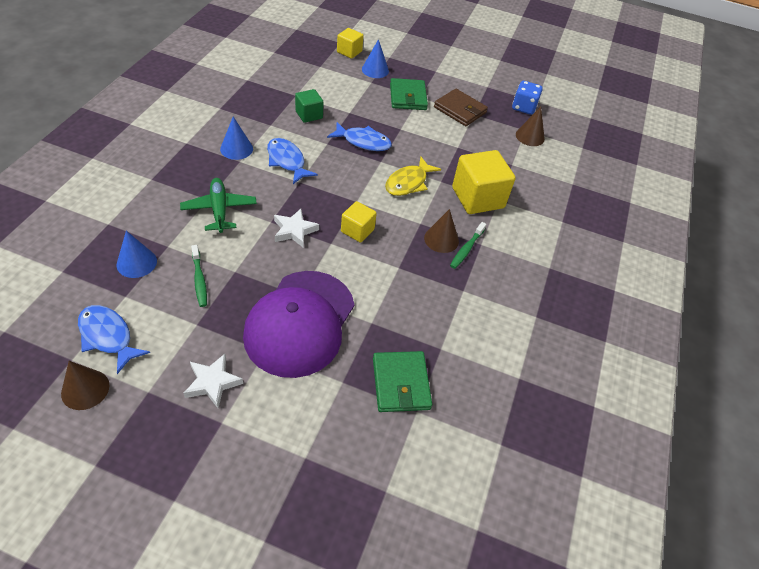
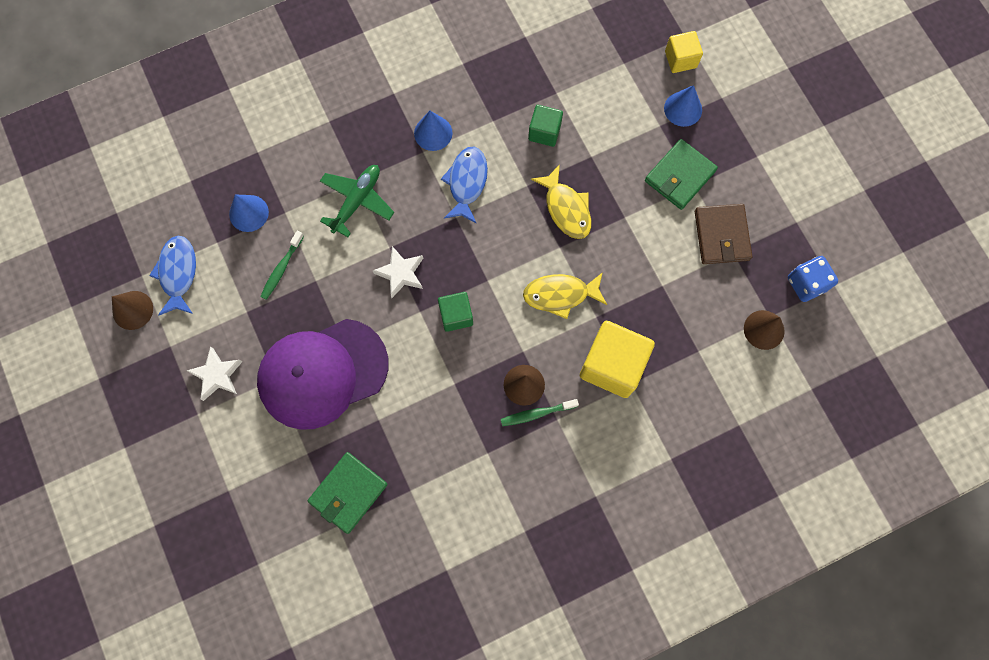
camera: 50 degrees right, 25 degrees up
blue fish [327,122,392,151] -> yellow fish [531,164,591,239]
yellow cube [341,201,377,243] -> green cube [438,292,473,332]

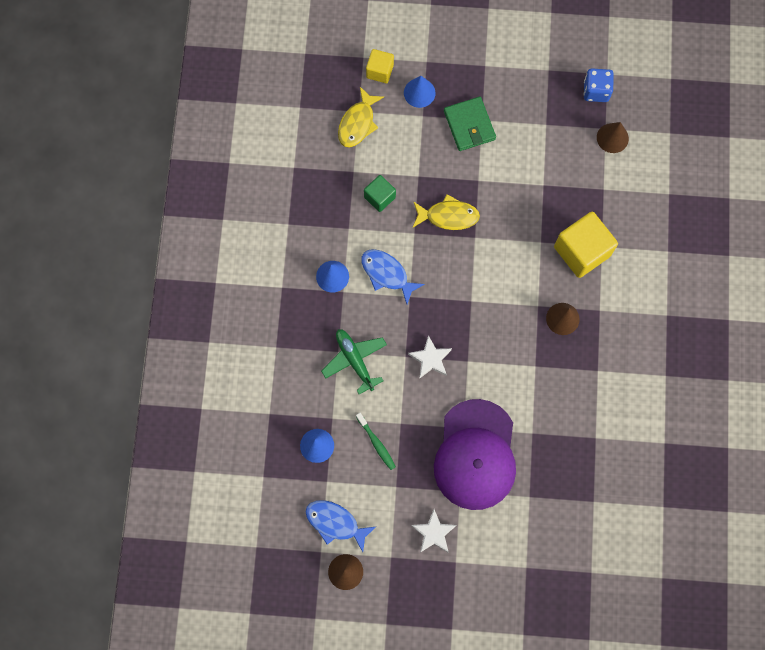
camera: 60 degrees left, 0 degrees up
green wallet [308,452,388,534] -> none
green cube [438,292,473,332] -> none
green toothbrush [501,399,579,426] -> none
yellow fish [523,272,607,319] -> yellow fish moved to [338,87,384,148]
brown wallet [695,204,752,264] -> none

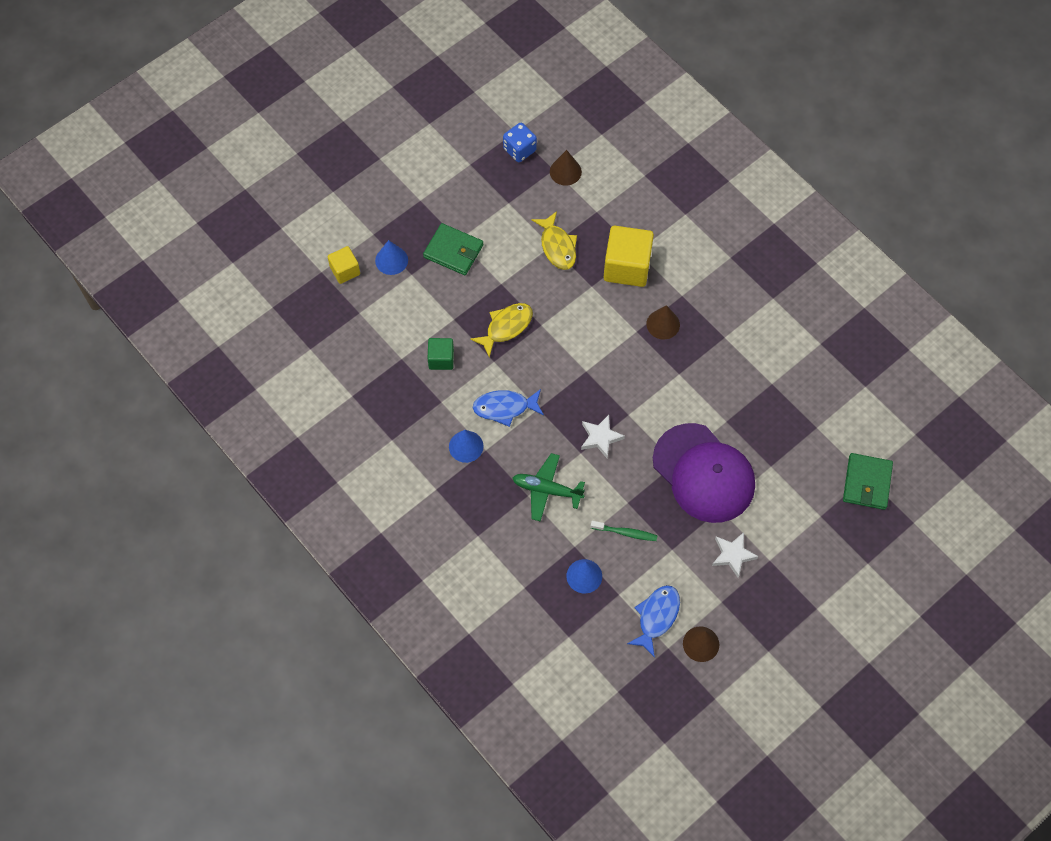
camera: 45 degrees left, 10 degrees down
blue fish [306,500,376,552] -> blue fish turned 135 degrees clockwise [627,585,680,658]
yellow fish [338,87,384,148] -> yellow fish moved to [531,211,577,270]
none -> green wallet [843,453,893,510]

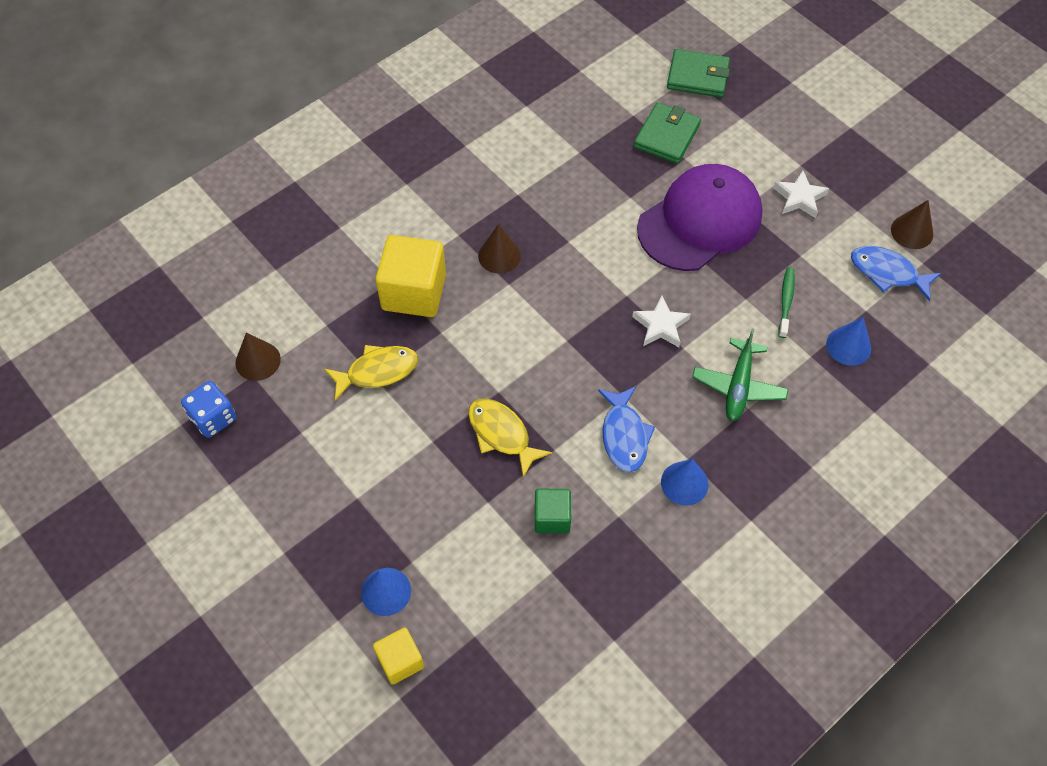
camera: 90 degrees left, 5 degrees down
green wallet [423,223,483,275] -> green wallet moved to [634,102,701,164]

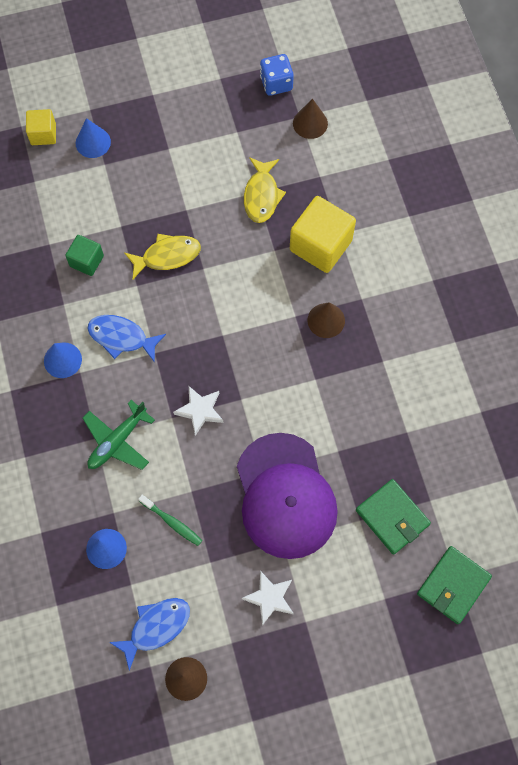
camera: 115 degrees right, 10 degrees up
green plane [692,328,788,421] -> green plane turned 90 degrees counterclockwise [83,400,155,470]

